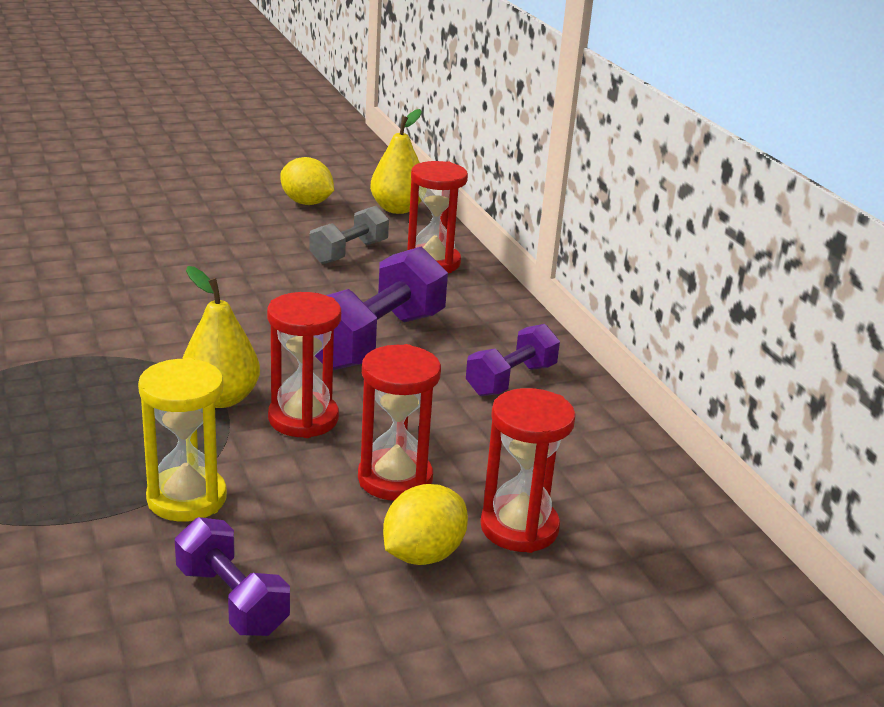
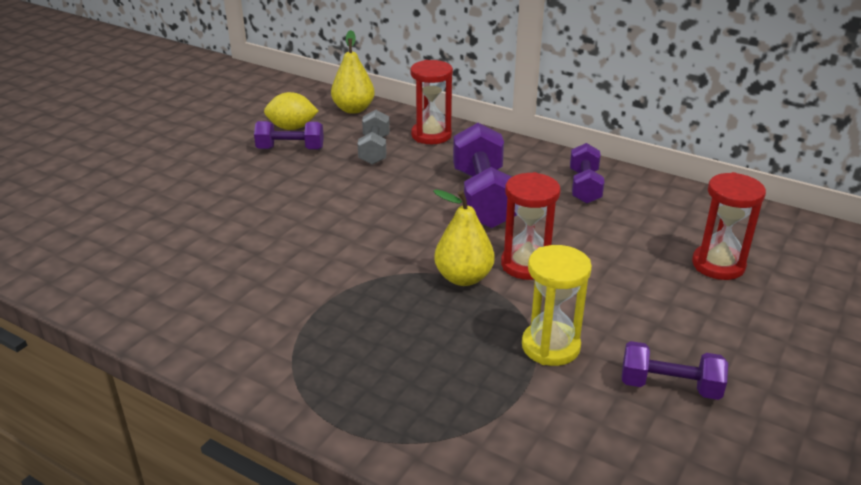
camera: 35 degrees left, 5 degrees up
red hourglass [358,344,441,501] -> none
yellow lemon [383,484,468,565] -> none
none -> purple dumbbell [254,121,324,150]

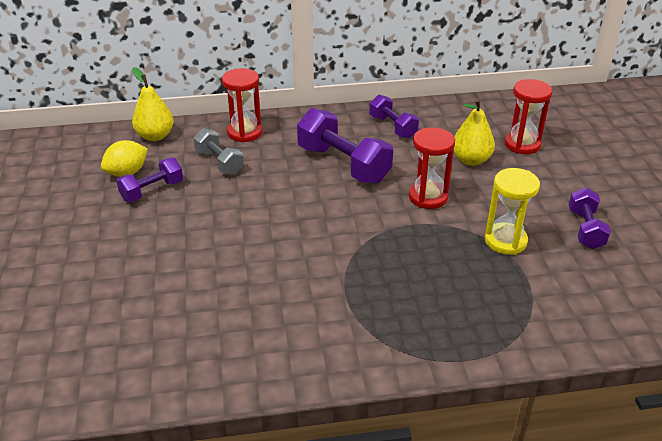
camera: 40 degrees left, 5 degrees up
yellow pear [433,189,494,286] -> yellow pear moved to [453,99,495,166]
purple dumbbell [622,341,728,400] -> purple dumbbell turned 60 degrees counterclockwise [569,188,611,249]

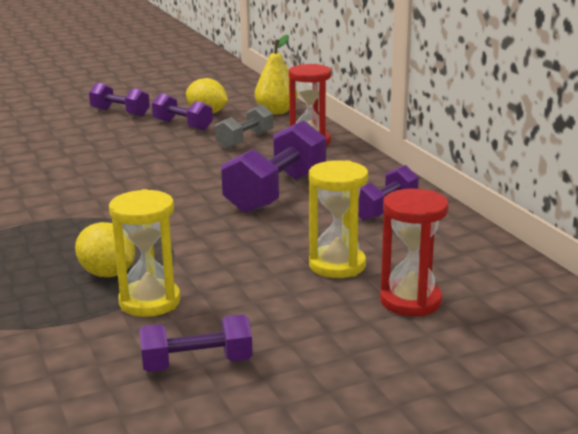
camera: 75 degrees right, 15 degrees down
red hourglass [409,127,455,209] -> none
yellow pear [453,99,495,166] -> yellow hourglass [309,160,368,278]
none -> yellow lemon [75,222,135,277]
none -> purple dumbbell [89,83,150,117]

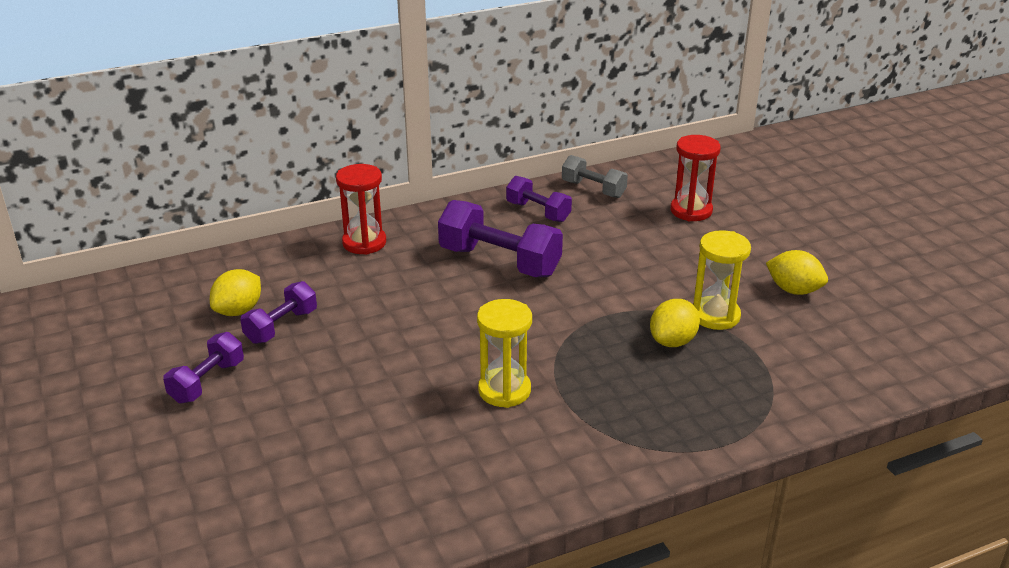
camera: 90 degrees left, 10 degrees up
purple dumbbell [139,315,253,372] -> yellow lemon [766,250,828,295]
grey dumbbell [215,104,273,149] -> grey dumbbell moved to [562,155,628,198]
yellow pear [255,34,298,115] -> none
yellow hourglass [309,160,368,278] -> yellow hourglass moved to [477,299,532,408]

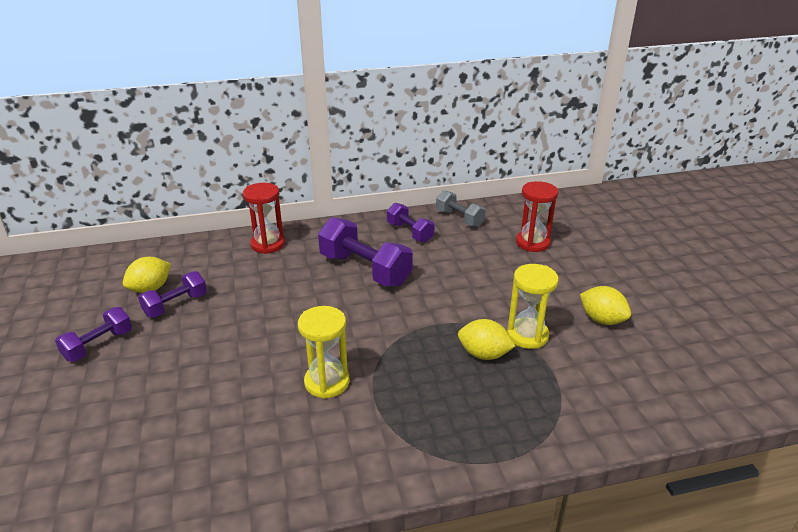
camera: 10 degrees right, 0 degrees up
yellow lemon [650,299,700,347] -> yellow lemon turned 60 degrees clockwise [458,319,515,360]

